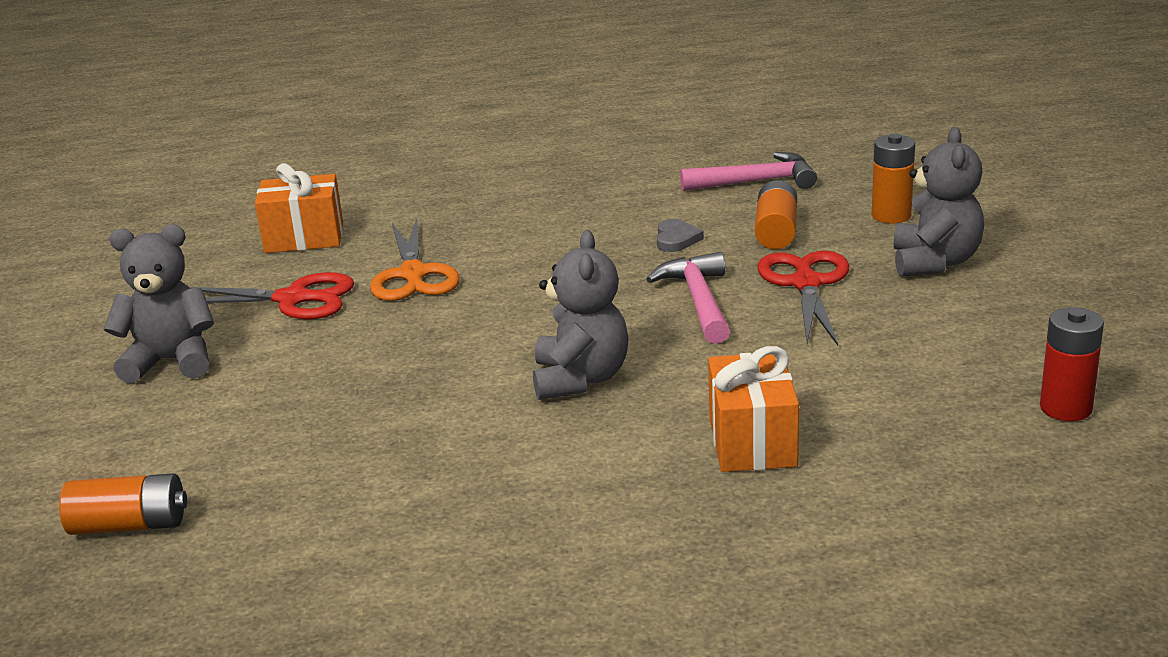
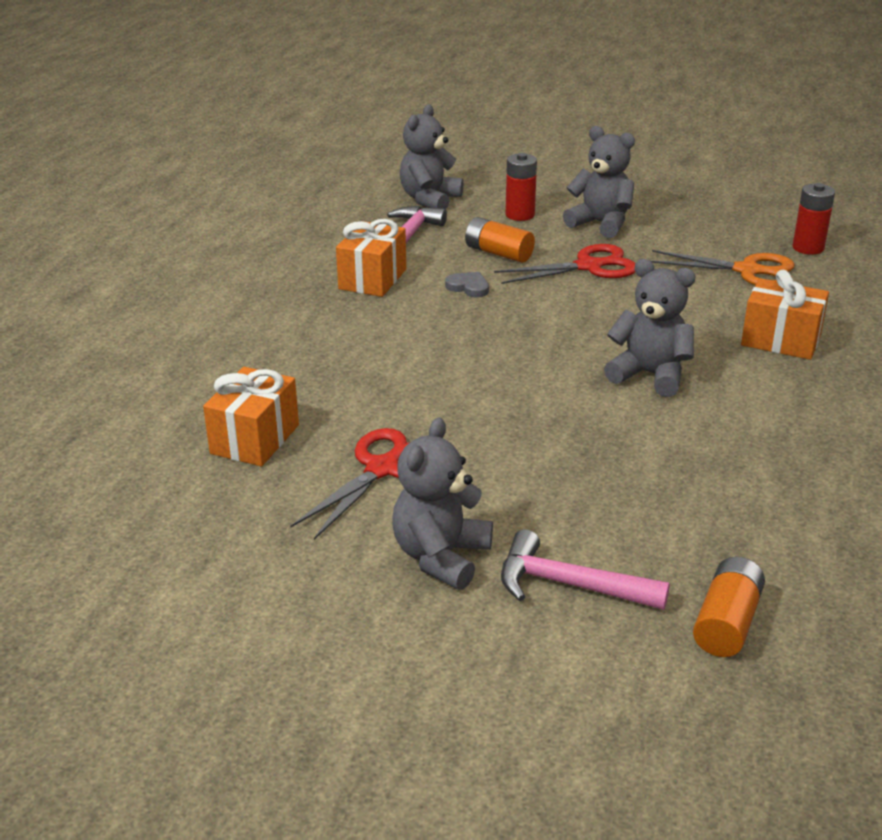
camera: 65 degrees left, 5 degrees up
orange scissors [370,218,460,301] -> orange scissors moved to [651,250,795,285]
pink hammer [646,252,730,344] -> pink hammer moved to [501,529,670,610]
red scissors [758,251,849,346] -> red scissors turned 135 degrees clockwise [494,244,636,284]
orange battery [872,134,915,224] -> red battery [505,153,537,221]
none -> orange gift [336,219,406,297]
none -> grey teddy bear [400,104,463,209]

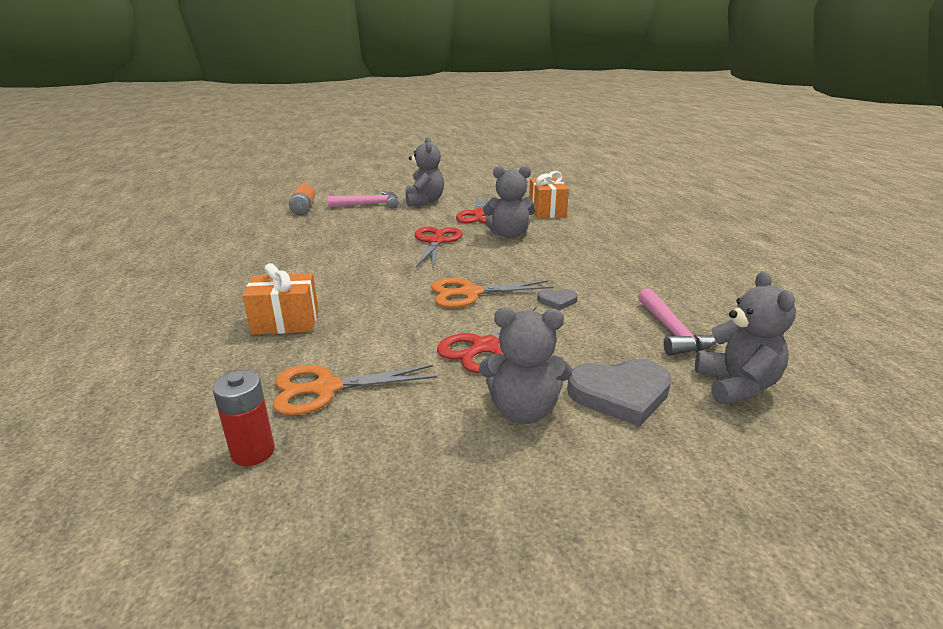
camera: 150 degrees right, 5 degrees down
orange gift [336,219,406,297] -> none
orange battery [465,217,535,263] -> none
red battery [505,153,537,221] -> grey heart [567,359,671,426]
grey teddy bear [604,259,695,397] -> grey teddy bear moved to [483,166,536,238]
none -> red scissors [415,227,463,268]
none -> orange scissors [431,278,554,308]

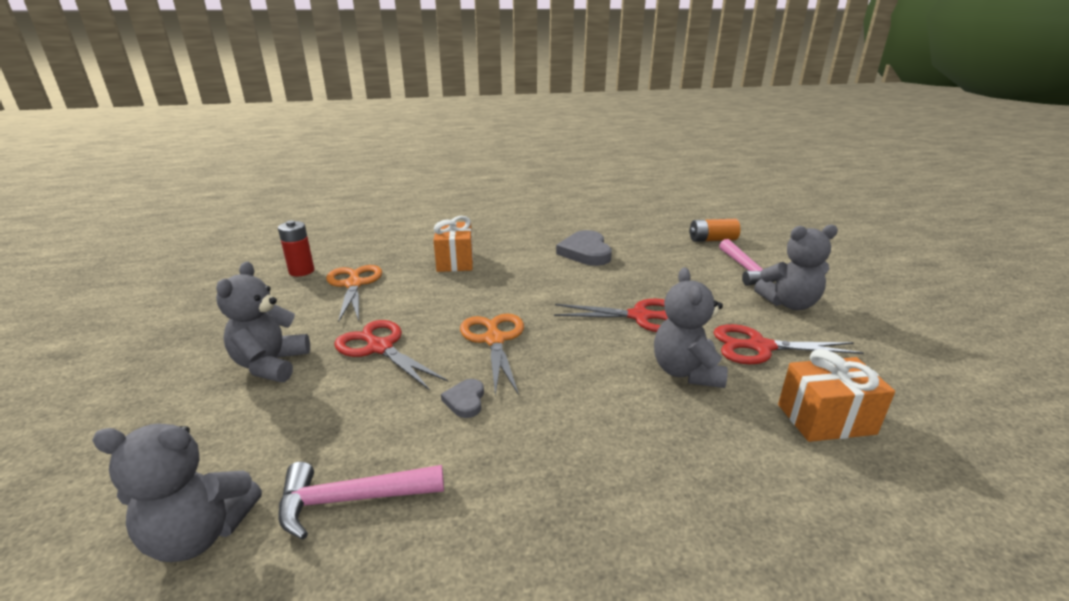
camera: 90 degrees right, 0 degrees up
grey heart [567,359,671,426] -> grey heart moved to [556,230,612,266]

